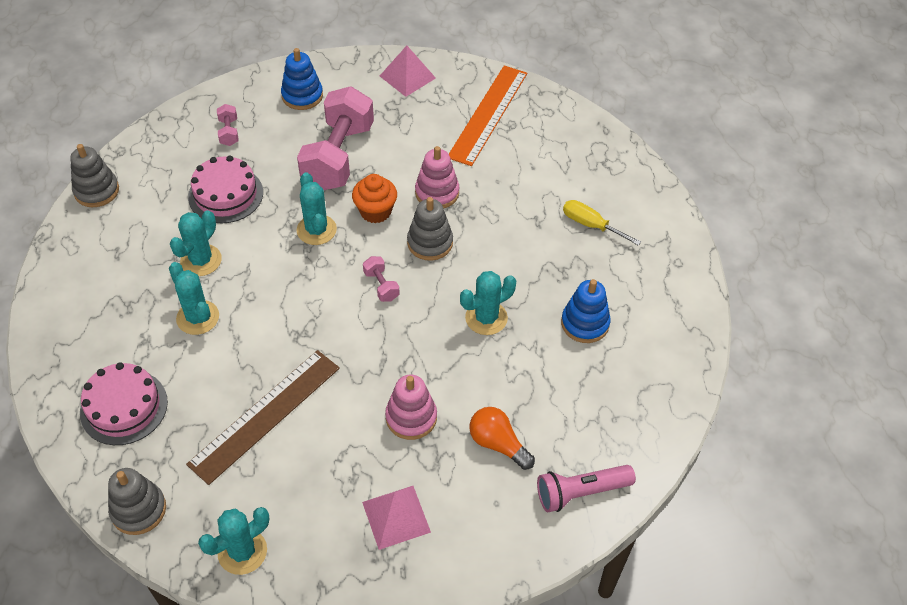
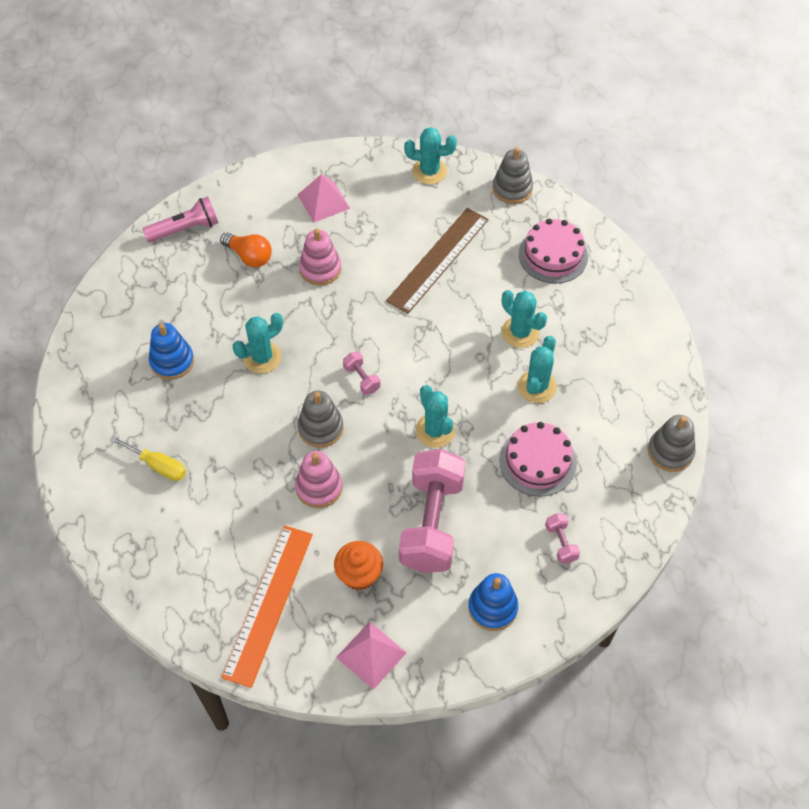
camera: 175 degrees right, 5 degrees up
turquoise cactus [198,507,269,575] -> turquoise cactus turned 45 degrees clockwise [404,127,457,184]
orange cupcake [352,174,397,223] -> orange cupcake moved to [334,541,383,590]

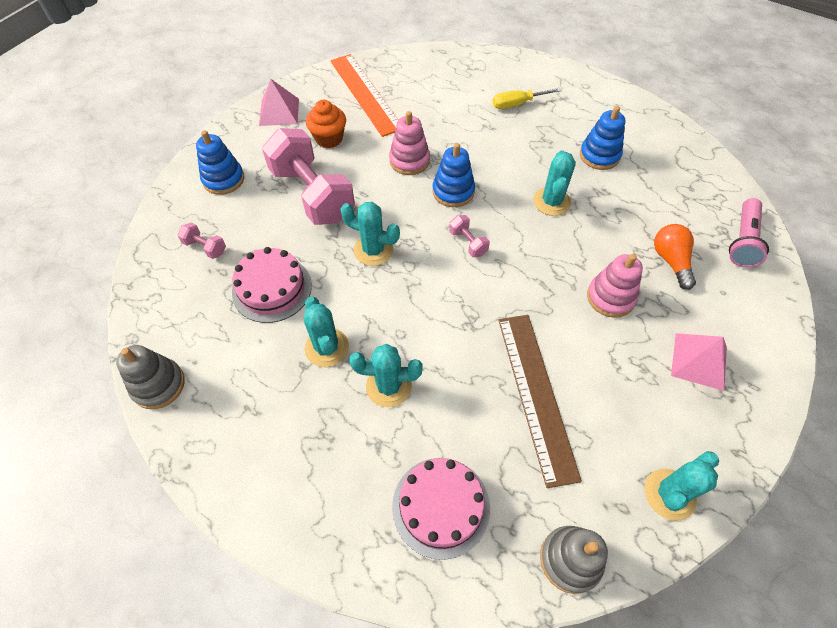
camera: 135 degrees right, 0 degrees up
orange light bulb [220,232,272,267] -> orange light bulb turned 90 degrees clockwise [654,224,696,290]
grey stacking toy [298,391,343,448] -> blue stacking toy [432,143,475,207]
pink dumbbell [343,352,381,395] -> pink dumbbell turned 45 degrees clockwise [449,215,490,257]

